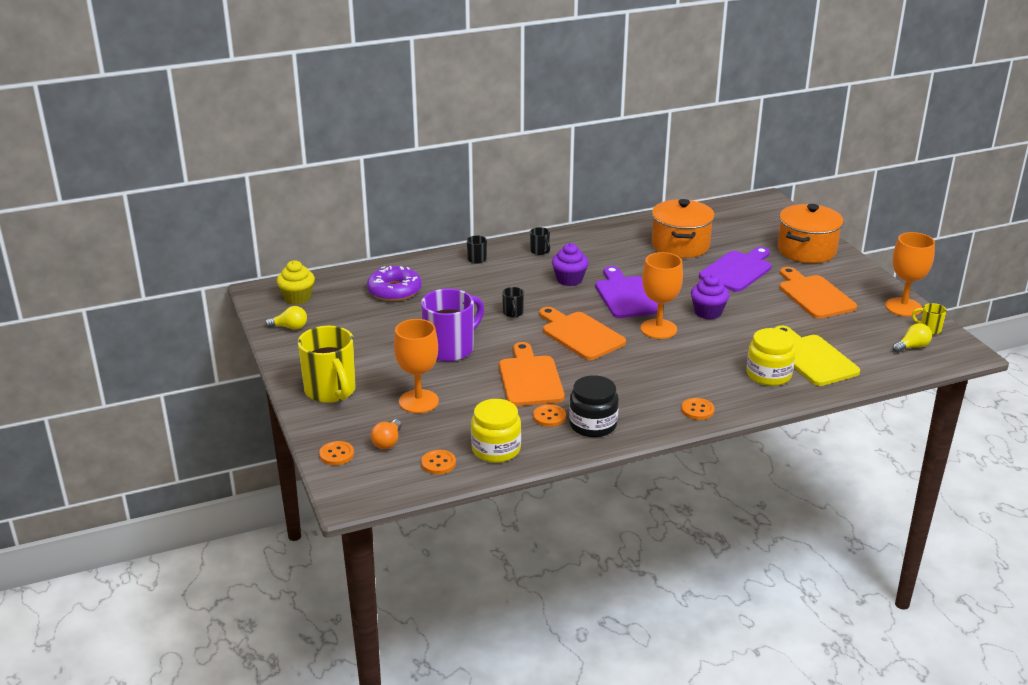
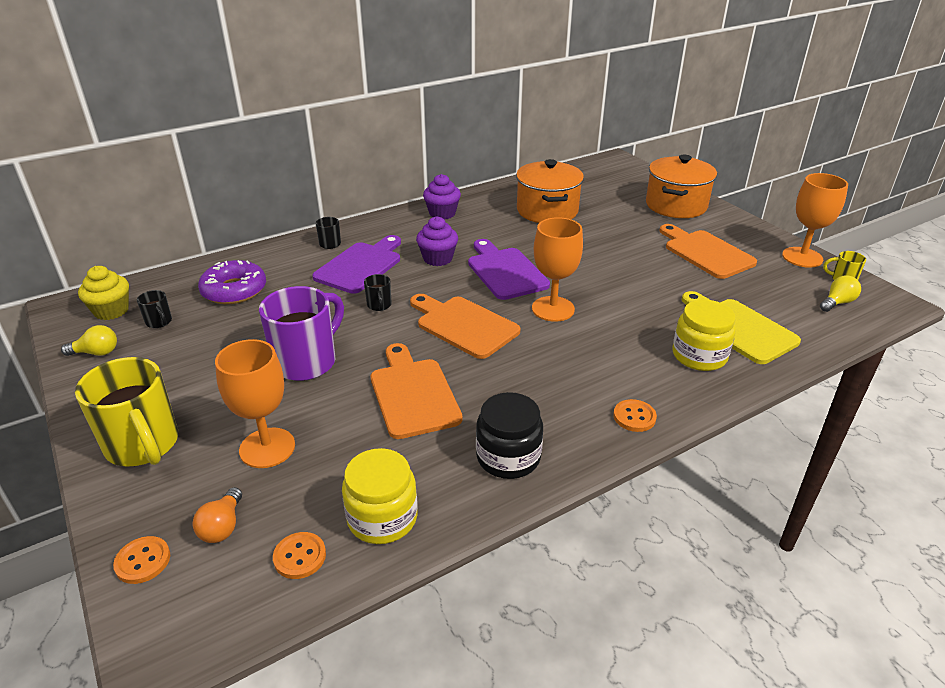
camera: 10 degrees left, 5 degrees up
black mug [530,227,550,255] -> black mug moved to [137,290,172,328]
orange button [533,404,566,427] -> none
purple cupcake [691,274,730,319] -> purple cupcake moved to [423,174,461,219]
purple cutting board [699,247,772,292] -> purple cutting board moved to [312,235,401,294]

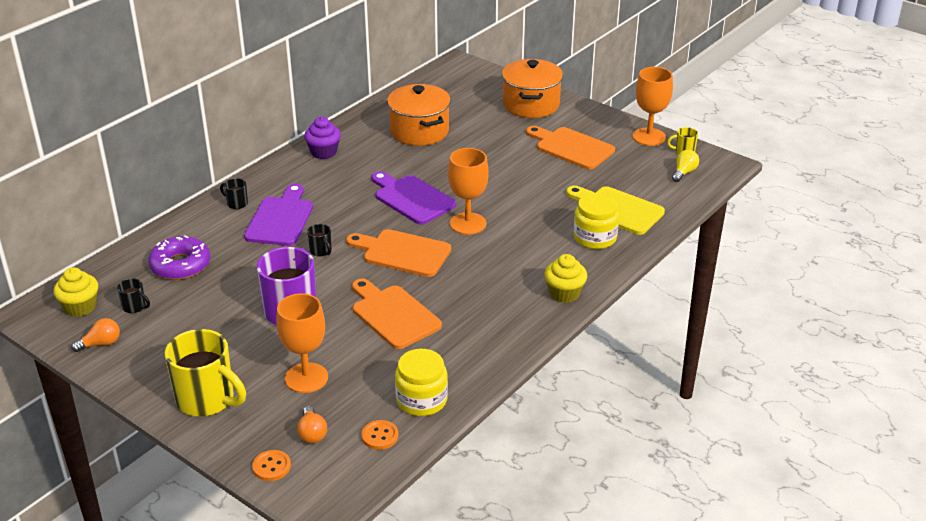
camera: 20 degrees left, 0 degrees up
yellow light bulb [61,325,117,356] -> orange light bulb [71,318,120,352]
purple cupcake [416,216,458,266] -> none
black jar [476,392,543,479] -> none
orange button [613,399,657,432] -> yellow cupcake [544,254,587,303]

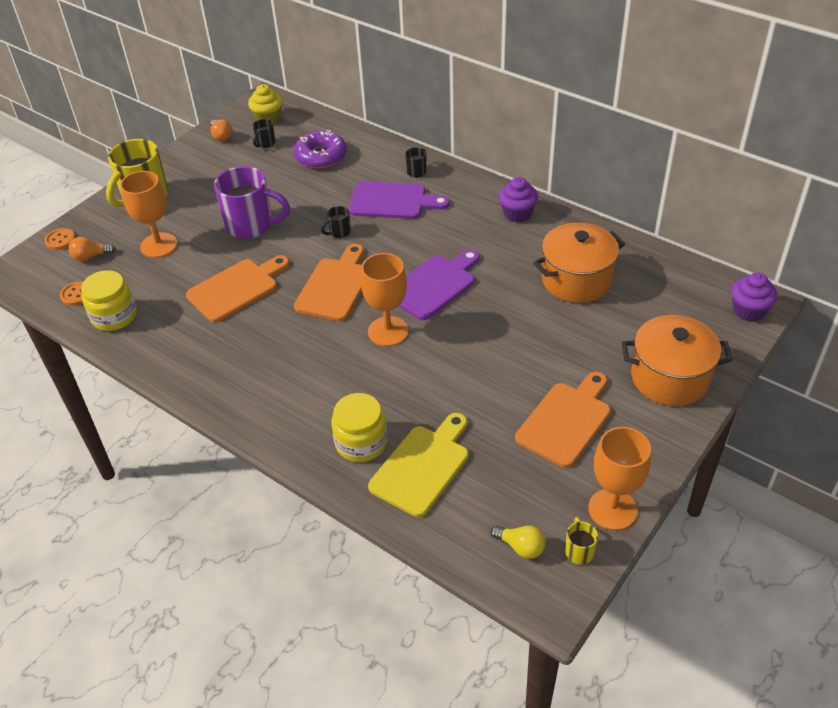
camera: 90 degrees right, 10 degrees up
yellow cupcake [544,254,587,303] -> none
none -> purple cupcake [731,272,777,322]

